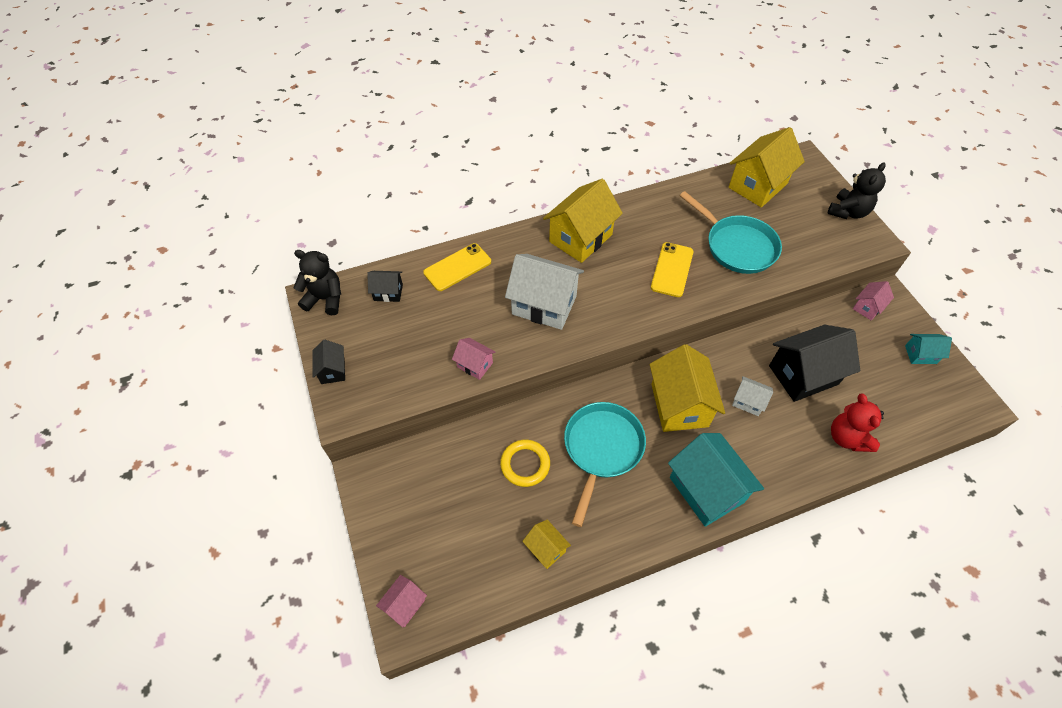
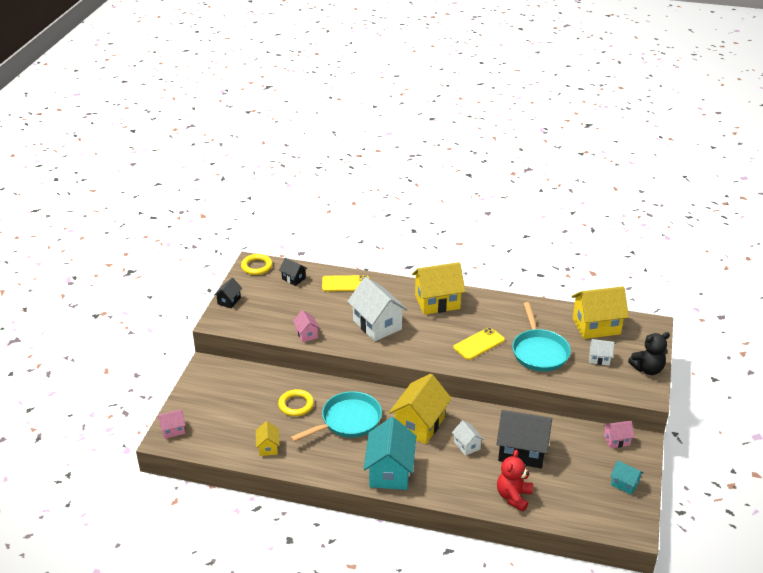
camera: 35 degrees right, 20 degrees down
black teddy bear [293,250,341,315] -> yellow ring [241,254,273,275]
none -> white house [589,339,615,366]

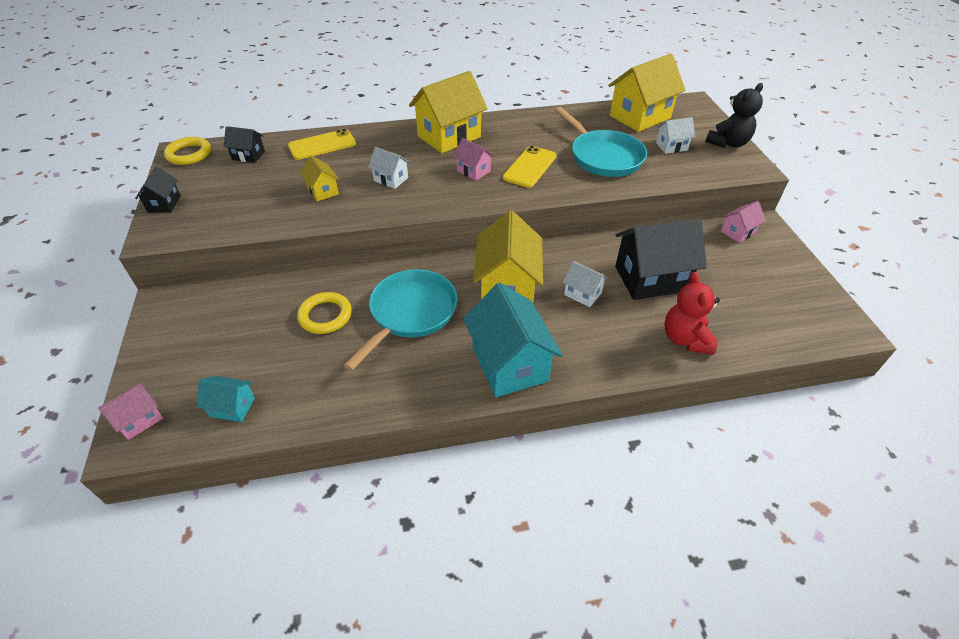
camera: 25 degrees left, 10 degrees up
yellow house [256,421,280,456] -> yellow house moved to [300,155,339,201]
pink house [293,310,320,342] -> pink house moved to [453,138,494,181]
white house [347,277,408,341] -> white house [368,147,410,189], size x0.49
turquoise house [610,460,644,495] -> turquoise house moved to [197,376,255,422]

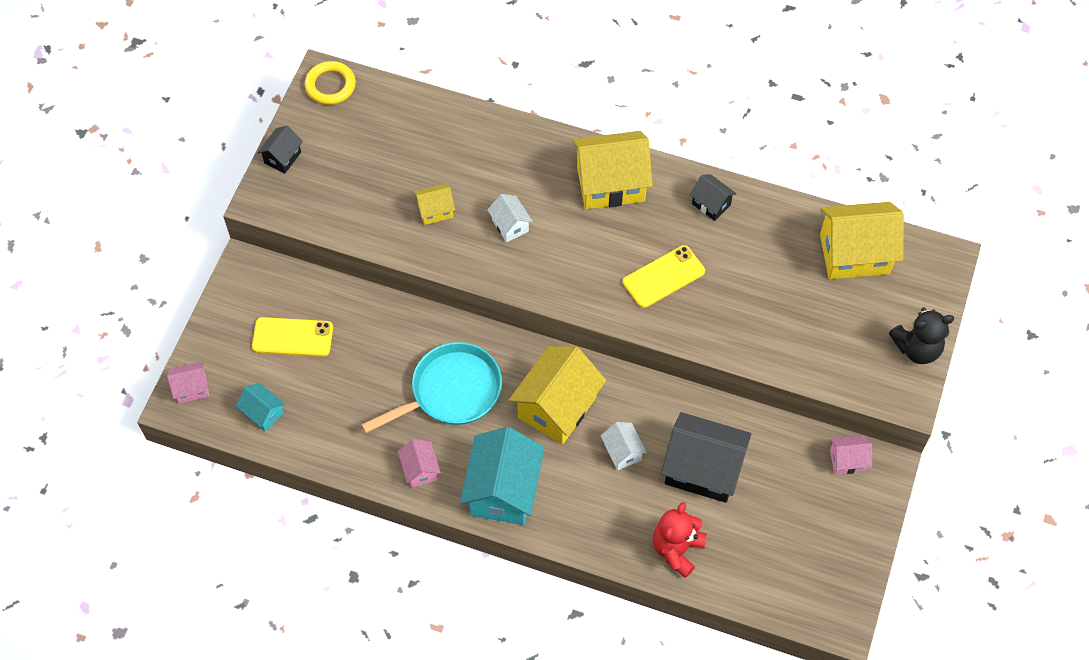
camera: 30 degrees right, 15 degrees up
black house [224,126,265,163] -> black house moved to [689,174,737,221]
yellow phone [288,129,356,160] -> yellow phone moved to [252,317,333,357]
yellow ring [297,292,352,334] -> none
yellow house [300,155,339,201] -> yellow house turned 75 degrees clockwise [414,183,455,225]
pink house [453,138,494,181] -> pink house moved to [398,439,441,488]
turquoise pan [555,107,647,177] -> none
white house [656,117,695,154] -> none

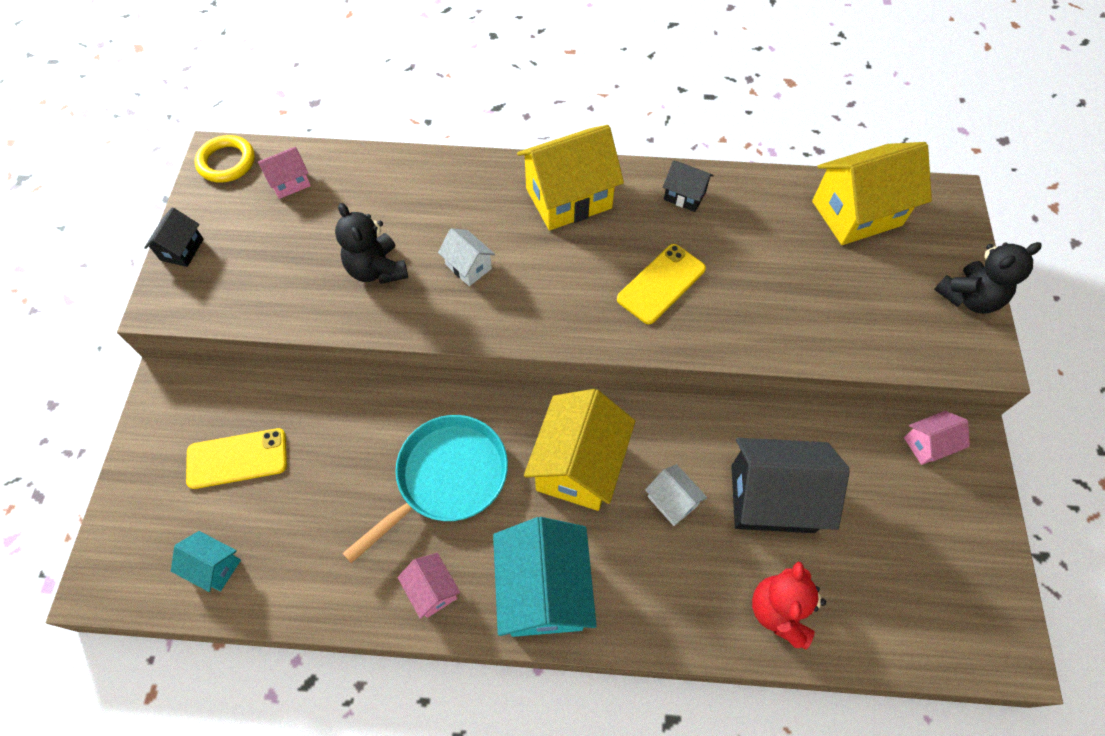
camera: 15 degrees left, 0 degrees up
pink house [167,361,209,404] -> pink house moved to [258,147,311,199]
yellow house [414,183,455,225] -> black teddy bear [335,203,408,284]

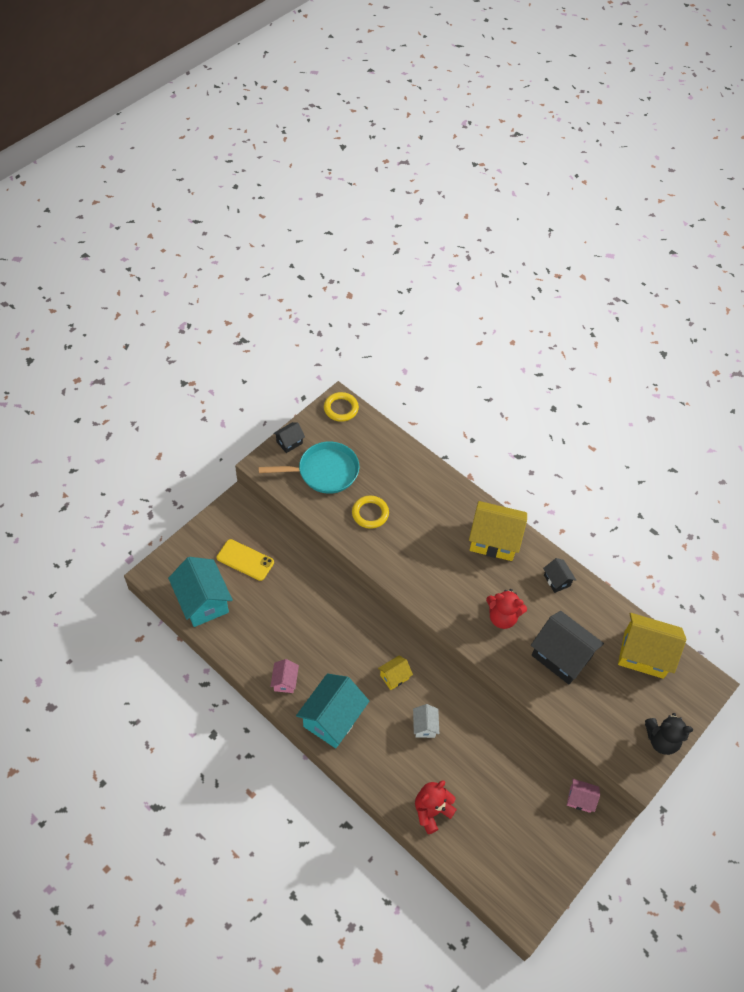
camera: 35 degrees right, 5 degrees down
turquoise house [171,531,241,592] -> turquoise house [168,557,233,627], size x2.02
pink house [258,147,311,199] -> none
black teddy bear [335,203,408,284] -> yellow ring [352,496,389,529]
turquoise pan [342,415,508,563] -> turquoise pan moved to [258,442,359,494]
white house [438,228,495,286] -> none
yellow house [524,389,635,511] -> yellow house [378,656,413,690], size x0.49
yellow phone [617,244,706,324] -> red teddy bear [486,589,527,629]
black house [731,438,850,533] -> black house moved to [531,611,604,684]

